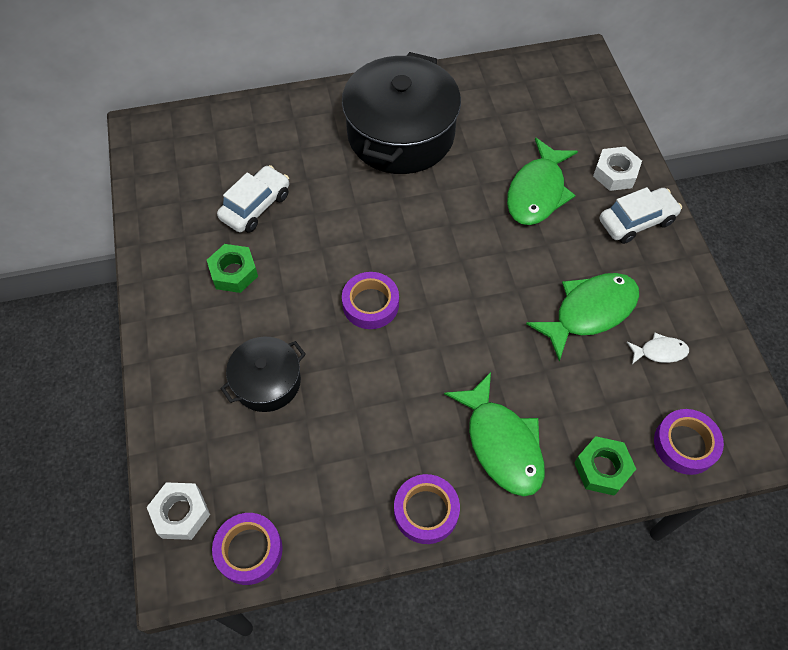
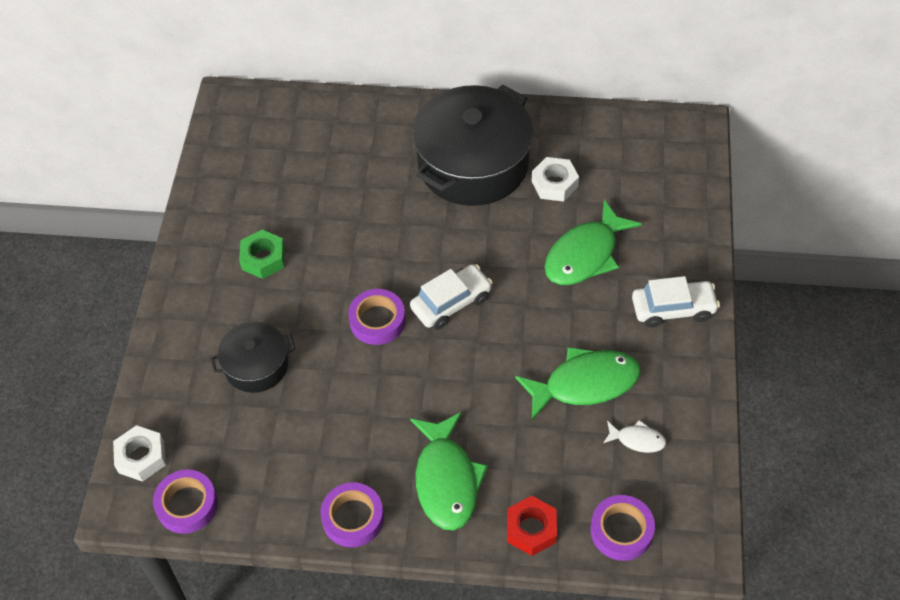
camera: 20 degrees right, 5 degrees down
white car [217,165,289,233] -> white car moved to [410,264,493,330]
green nut [574,436,636,496] -> red nut [507,496,557,556]
white nut [593,147,642,191] -> white nut moved to [532,157,579,202]

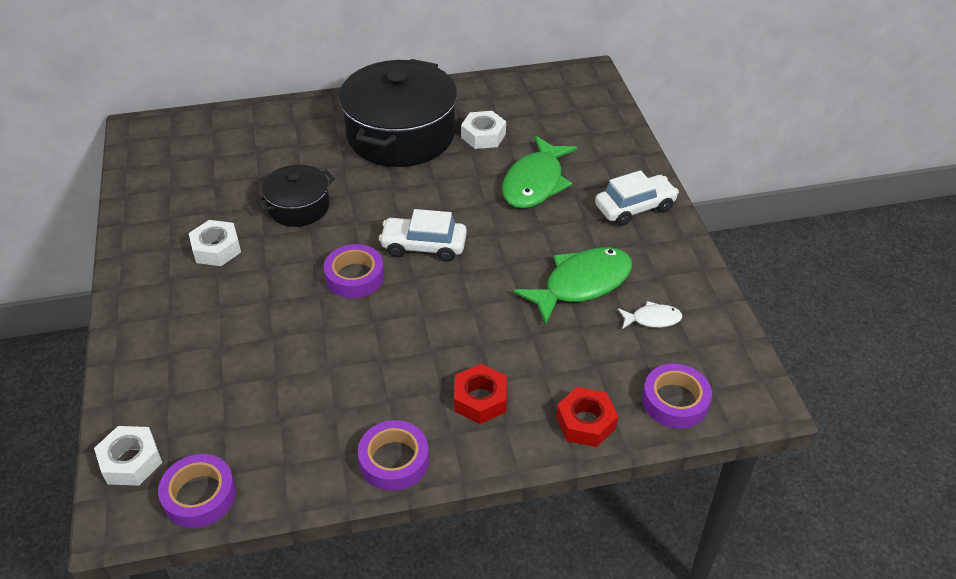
camera: 20 degrees left, 10 degrees down
black pot [210,322,296,393] -> black pot moved to [256,165,335,227]
green nut [239,230,285,279] -> white nut [189,220,241,266]
white car [410,264,493,330] -> white car turned 120 degrees counterclockwise [379,209,467,262]
green fish [410,412,488,530] -> red nut [454,364,507,424]

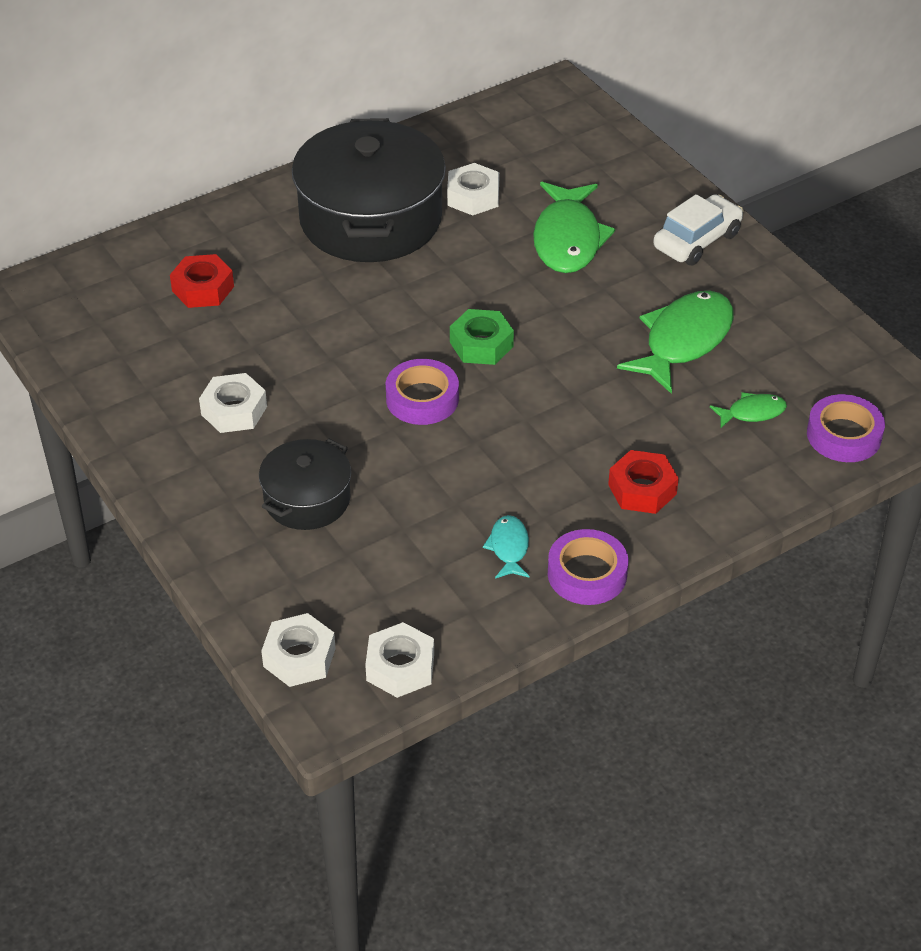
camera: 20 degrees left, 0 degrees up
purple tape [158,454,236,528] -> white nut [365,622,434,698]
black pot [256,165,335,227] -> black pot moved to [259,438,351,530]
white car [379,209,467,262] -> green nut [450,309,514,365]
red nut [556,387,618,447] -> red nut moved to [170,254,234,308]
white fish [618,301,682,329] -> none
none -> turquoise fish [483,515,529,579]
none -> green fish [710,392,787,428]

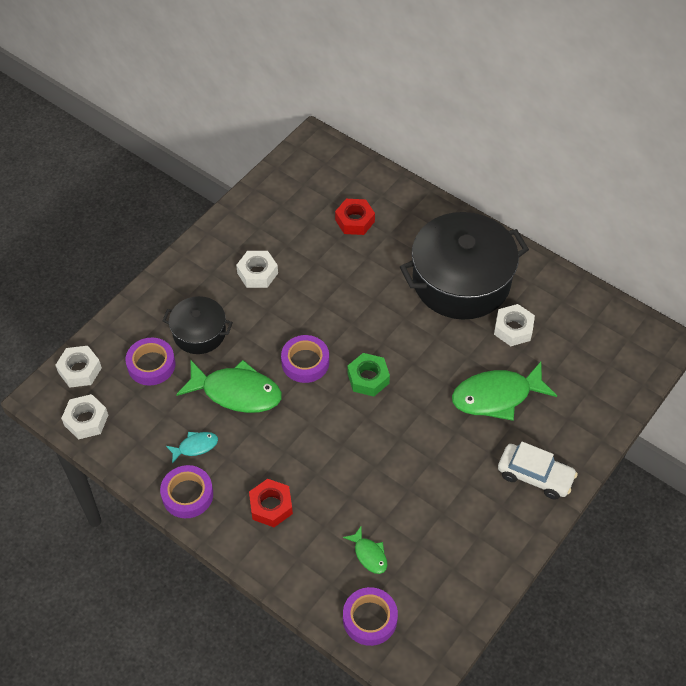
camera: 70 degrees right, 10 degrees up
green fish [617,291,734,394] -> green fish moved to [176,360,282,413]
none -> purple tape [125,338,175,386]

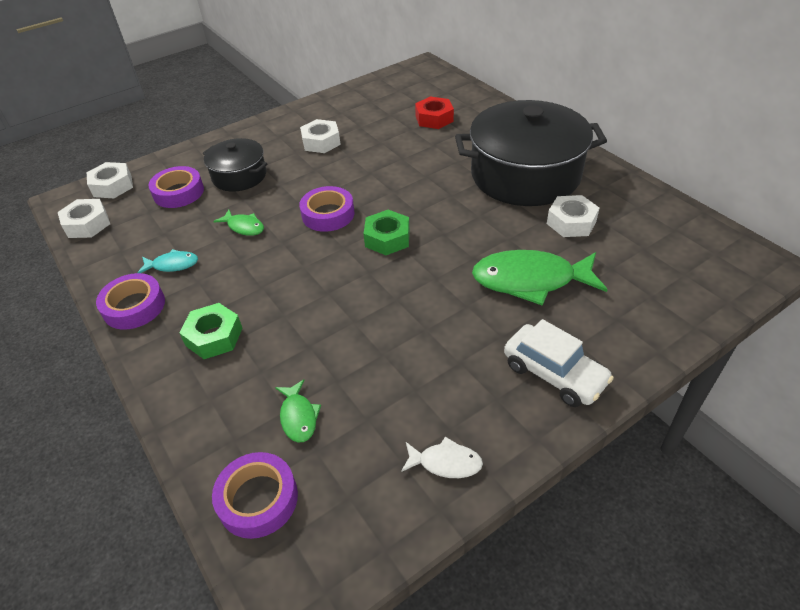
camera: 20 degrees right, 10 degrees down
green fish [176,360,282,413] -> green fish [213,209,264,236], size x0.49
red nut [249,479,293,527] -> green nut [180,303,242,359]
none -> white fish [401,437,483,478]

